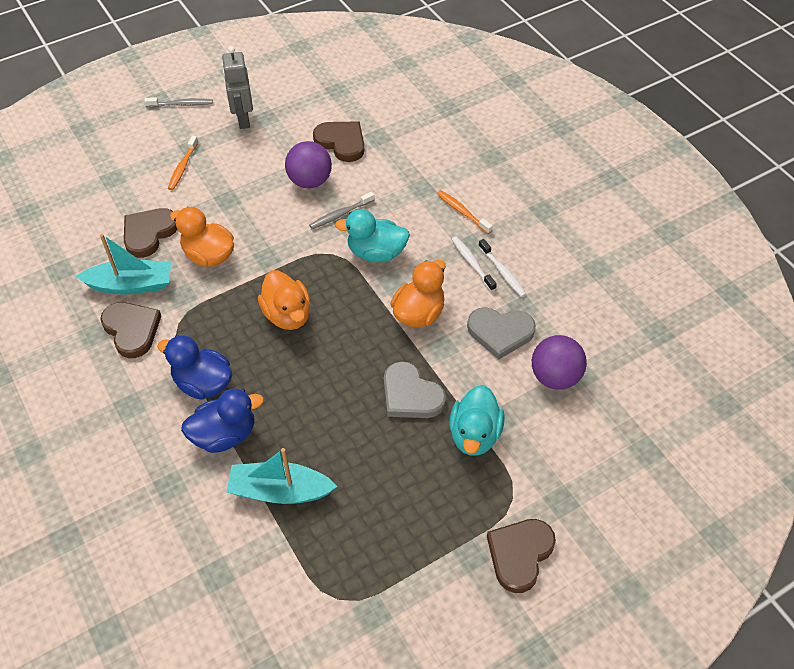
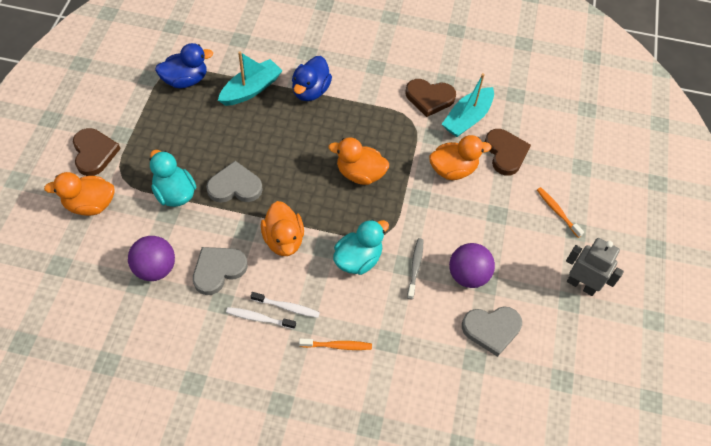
camera: 130 degrees right, 5 degrees up
grey toothbrush [144,97,213,107] -> none
blue duck [157,335,232,400] -> blue duck moved to [155,43,213,88]
brown heart [313,122,364,162] -> grey heart [462,307,522,357]
none -> orange duck [44,172,115,216]

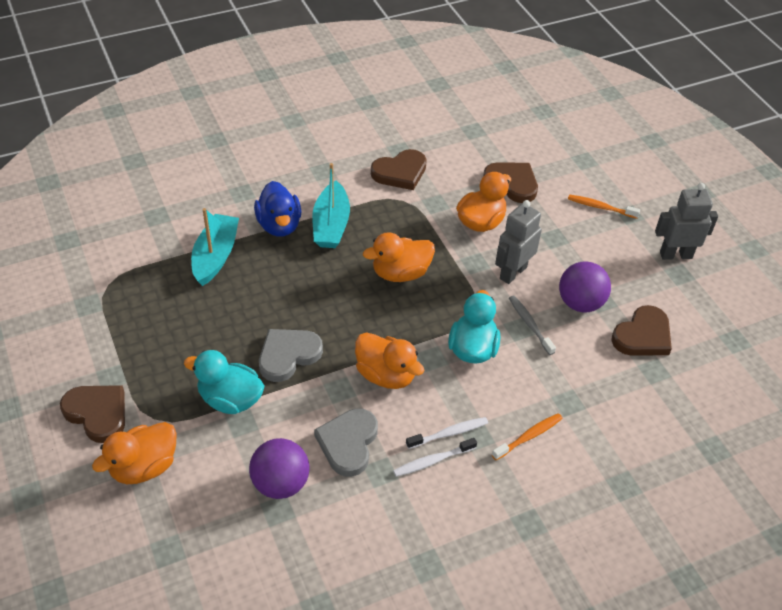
camera: 35 degrees left, 10 degrees down
blue duck [155,43,213,88] -> none
turquoise boat [442,73,494,137] -> turquoise boat moved to [312,163,350,248]
grey heart [462,307,522,357] -> brown heart [611,305,672,356]
none -> grey robot [495,200,542,284]

